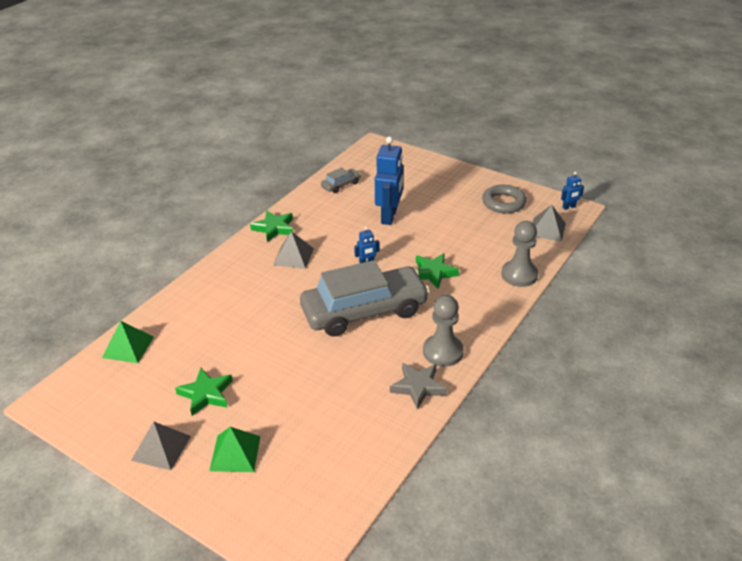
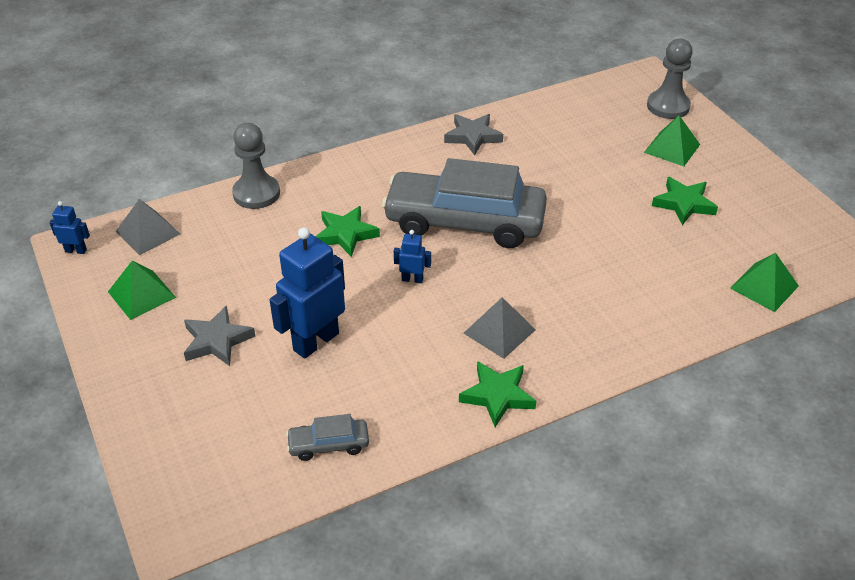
camera: 150 degrees left, 5 degrees up
grey pyramid [131,421,191,470] -> none
grey pawn [423,295,464,367] -> grey pawn moved to [647,39,693,119]
grey ring [482,185,526,213] -> green pyramid [108,260,176,320]
none -> grey star [184,305,255,366]

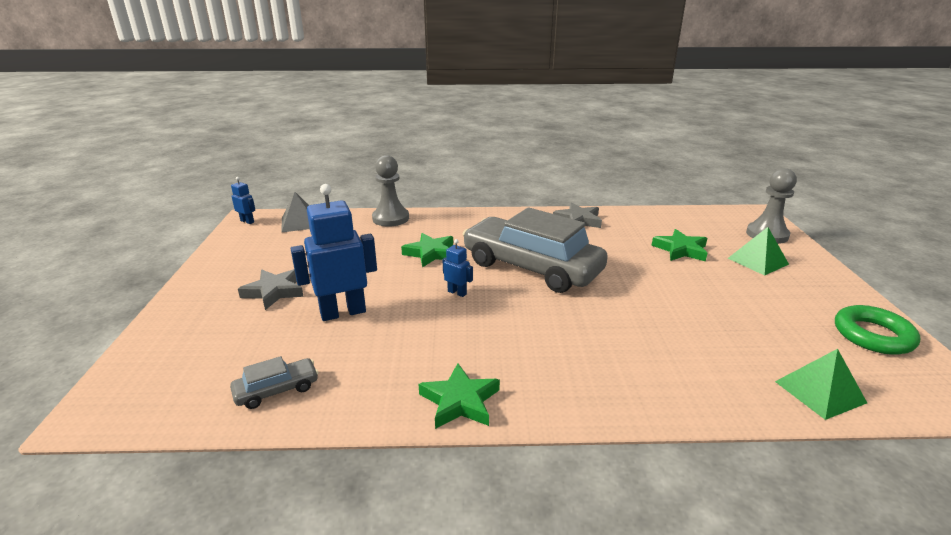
camera: 25 degrees right, 15 degrees down
green pyramid [108,260,176,320] -> none
grey car [286,414,369,461] -> grey car turned 135 degrees clockwise [230,356,319,409]
grey pyramid [464,297,536,359] -> none
green star [652,177,718,225] -> green star moved to [651,229,707,262]
none -> green ring [835,305,920,355]

